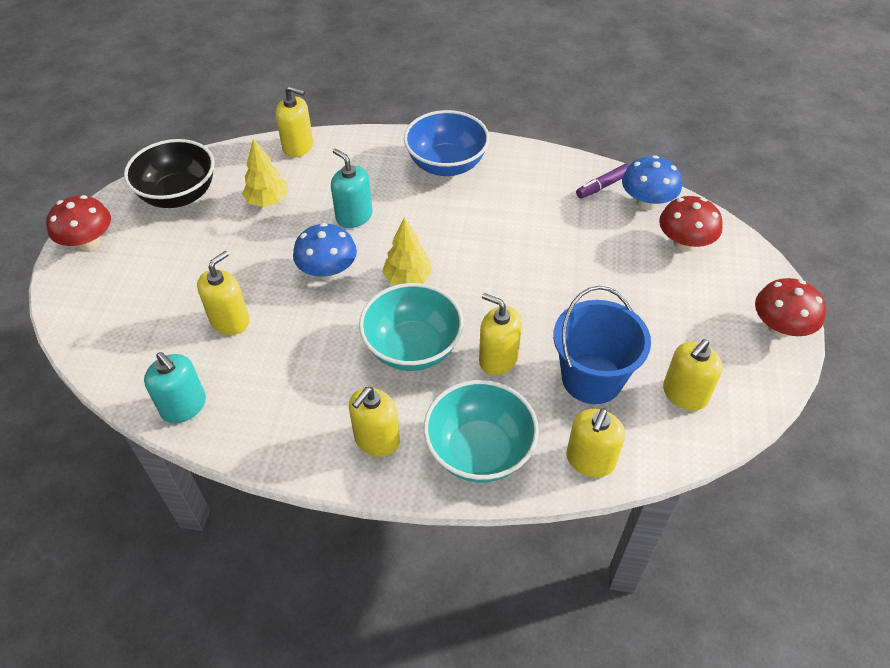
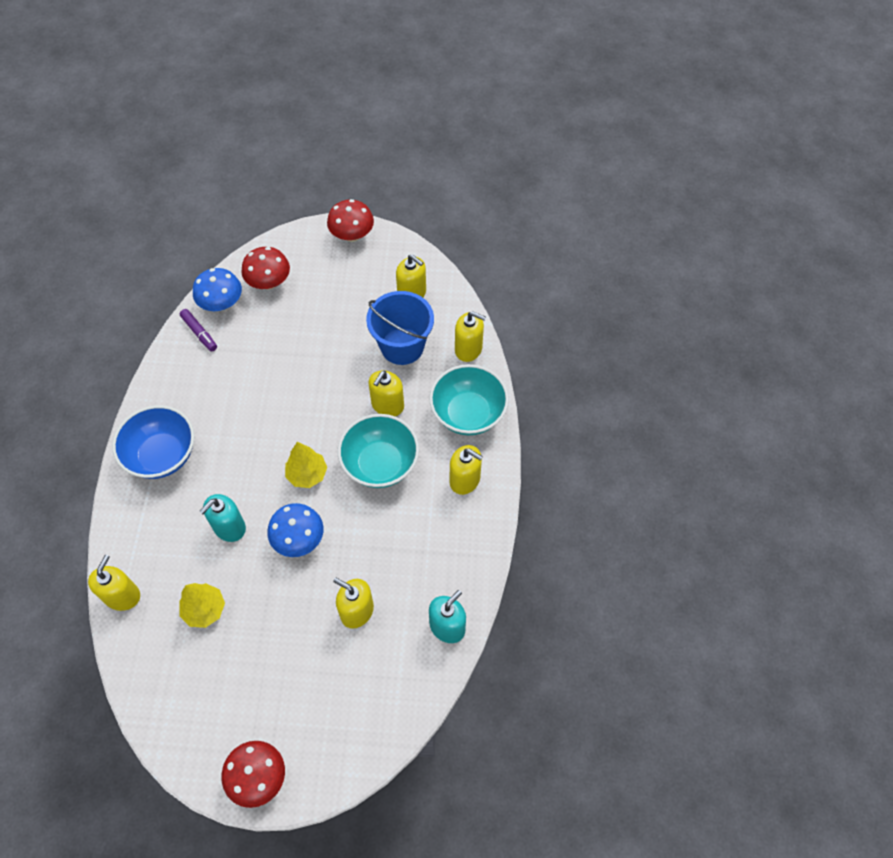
camera: 95 degrees left, 10 degrees up
black bowl [124,139,215,208] -> none

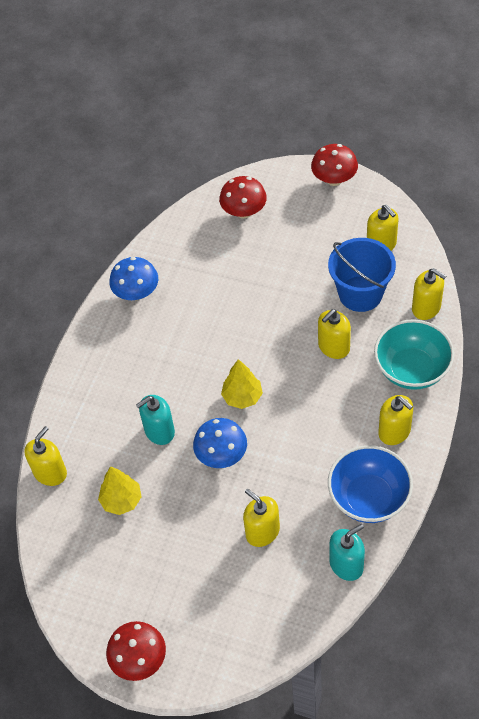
camera: 20 degrees right, 5 degrees down
blue bowl [112,405,194,479] -> blue bowl moved to [328,445,413,523]
purple marker [180,309,217,351] -> none
blue mushroom [193,268,242,311] -> blue mushroom moved to [109,257,158,300]
turquoise bowl [338,414,419,488] -> none

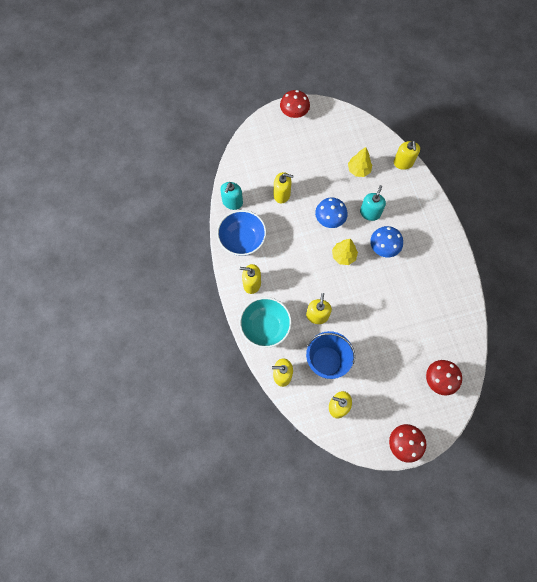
camera: 140 degrees right, 15 degrees up
blue mushroom [109,257,158,300] -> blue mushroom moved to [370,226,403,257]

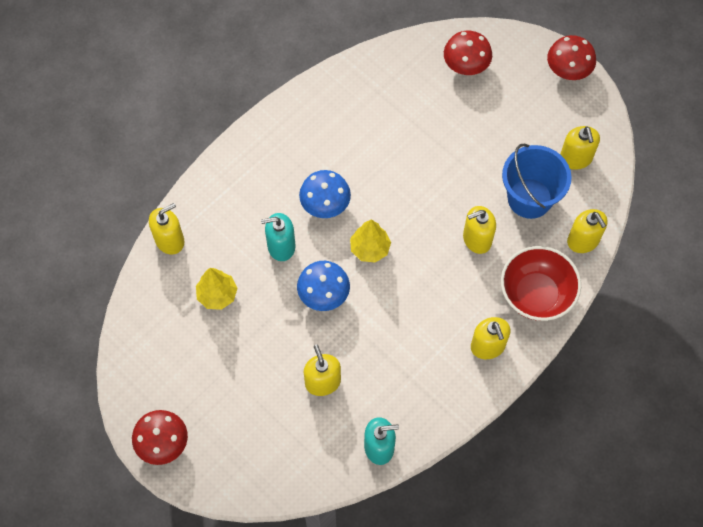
camera: 120 degrees left, 5 degrees down
blue bowl [217,210,267,256] -> none
turquoise bowl [239,297,292,348] -> red bowl [501,246,581,321]

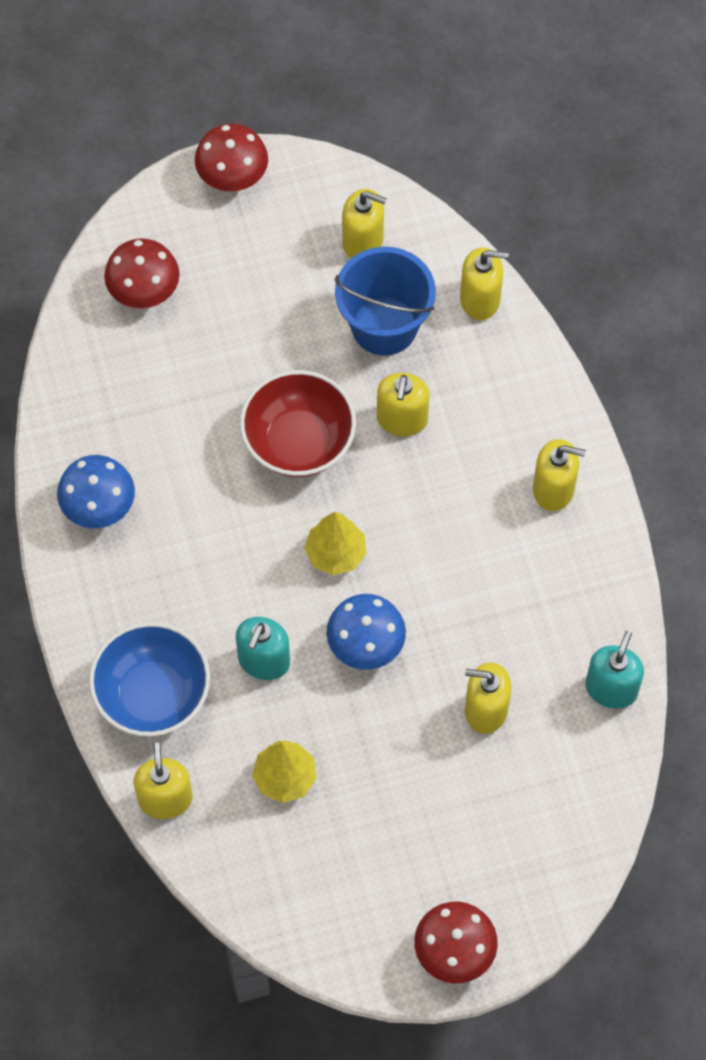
camera: 60 degrees left, 0 degrees up
blue mushroom [299,170,351,218] -> blue mushroom moved to [57,455,135,528]
red bowl [501,246,581,321] -> red bowl moved to [240,370,356,477]
none -> blue bowl [89,622,210,737]

